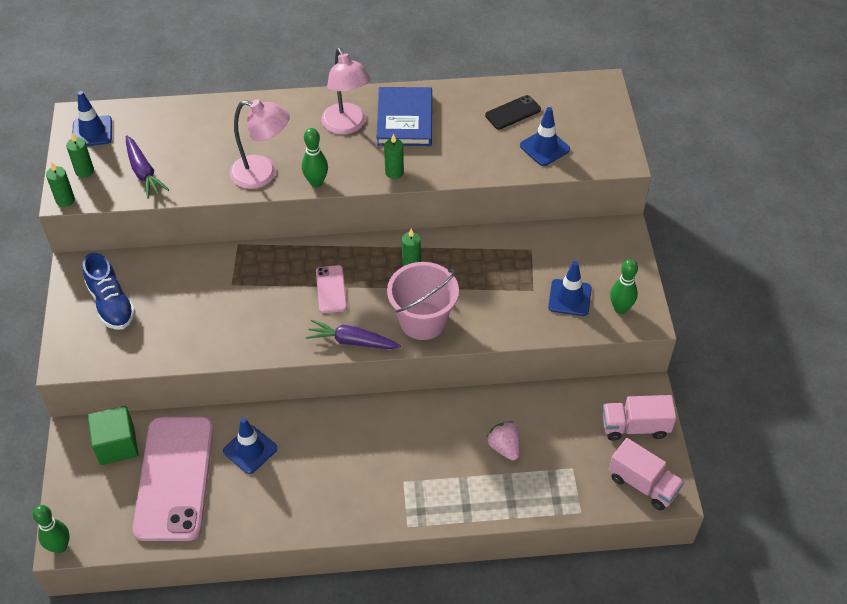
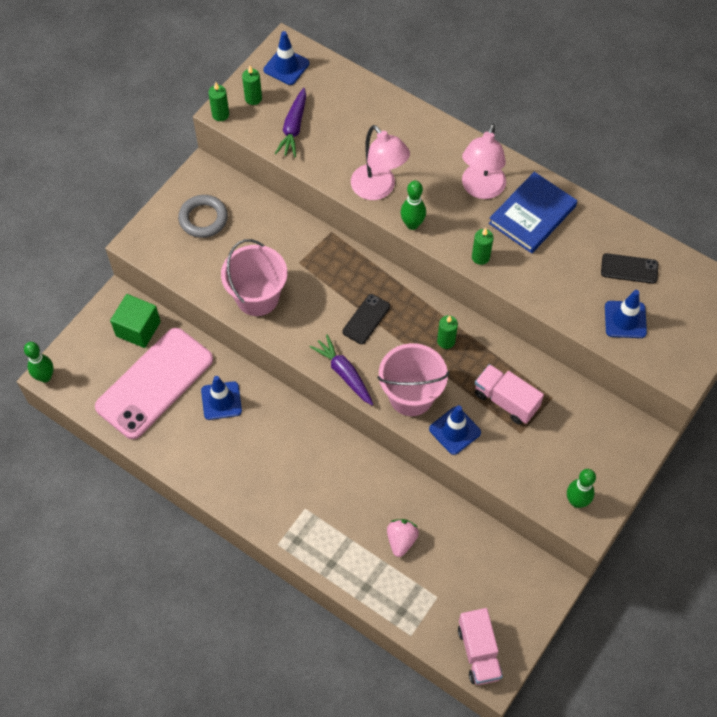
camera: 40 degrees right, 10 degrees up
blue shoe [83,253,135,330] -> grey ring [178,195,228,238]
pink phone [316,265,347,313] -> black phone [342,294,390,344]
blue traffic cone [548,261,592,316] -> blue traffic cone moved to [429,405,481,455]
pink truck [602,395,676,441] -> pink truck moved to [475,364,544,424]
none -> pink bucket [221,239,287,316]

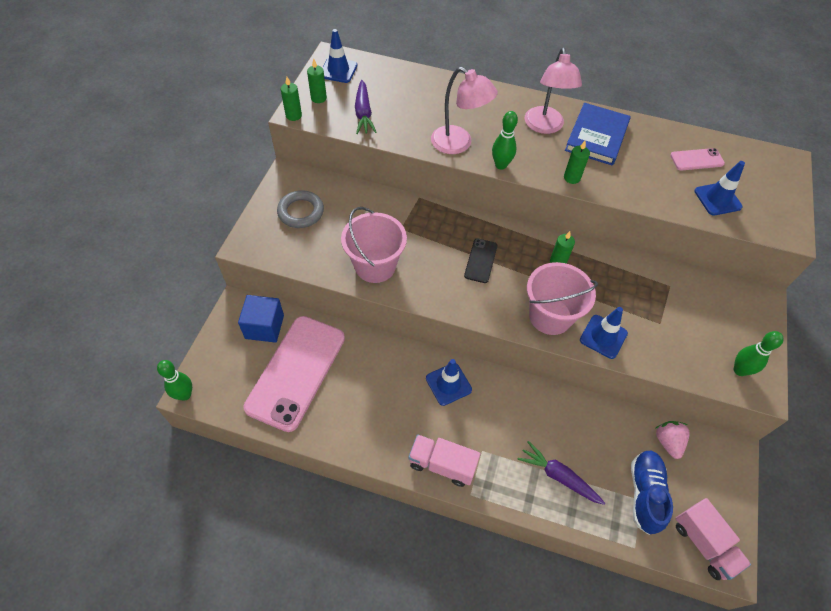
camera: 20 degrees left, 5 degrees down
green cube [110,294,161,348] -> blue cube [238,295,284,343]
blue traffic cone [201,376,242,420] -> blue traffic cone moved to [426,359,472,406]
purple carrot [310,335,373,405] -> purple carrot moved to [517,441,605,505]
pink strawberry [387,519,419,557] -> pink strawberry moved to [656,421,690,459]
pink truck [475,364,544,424] -> pink truck moved to [408,434,481,487]
black phone [601,253,658,284] -> pink phone [670,148,725,171]
none -> blue shoe [631,451,673,535]

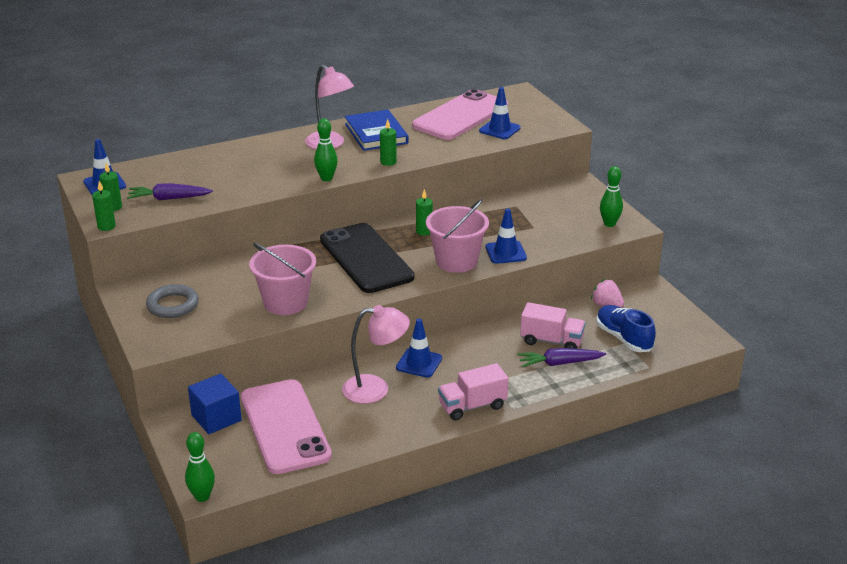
camera: 40 degrees left, 25 degrees down
purple carrot [355,80,377,134] -> purple carrot turned 135 degrees clockwise [127,183,213,200]
pink lamp [431,67,498,154] -> pink lamp moved to [342,305,410,404]
black phone [464,238,497,283] -> black phone [320,223,415,293], size x2.27
pink phone [670,148,725,171] -> pink phone [412,89,508,140], size x2.27
pink truck [675,498,751,580] -> pink truck moved to [520,302,586,349]

